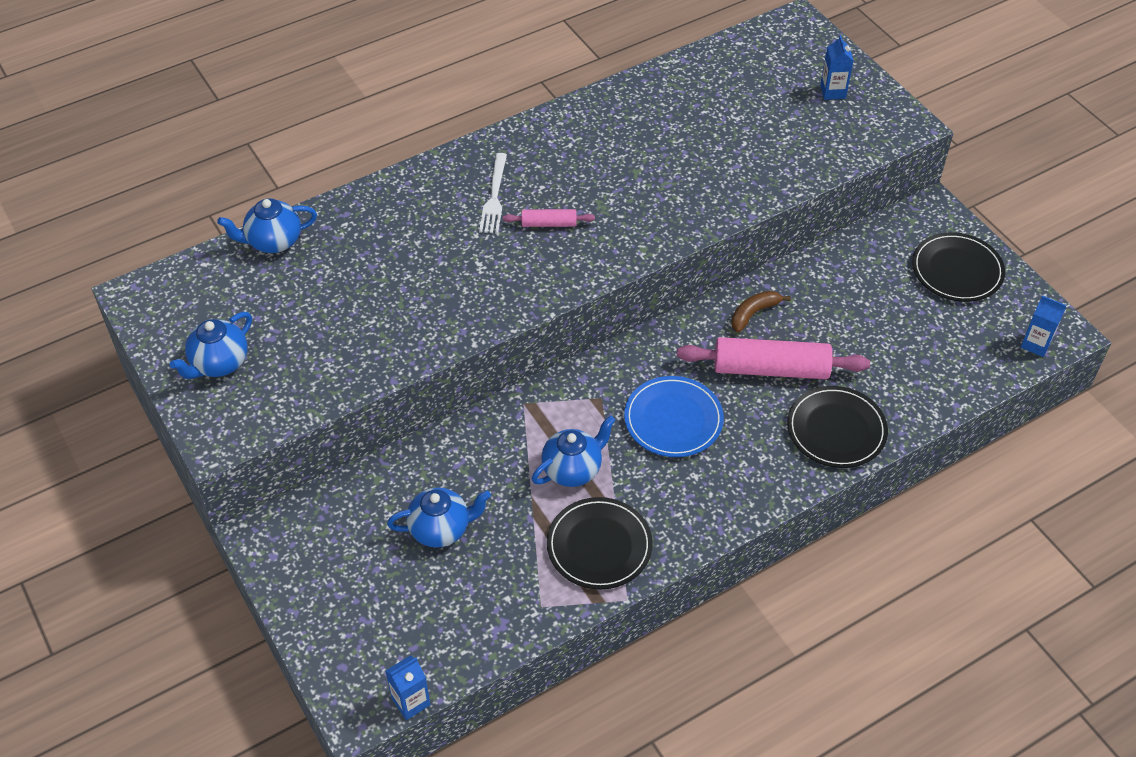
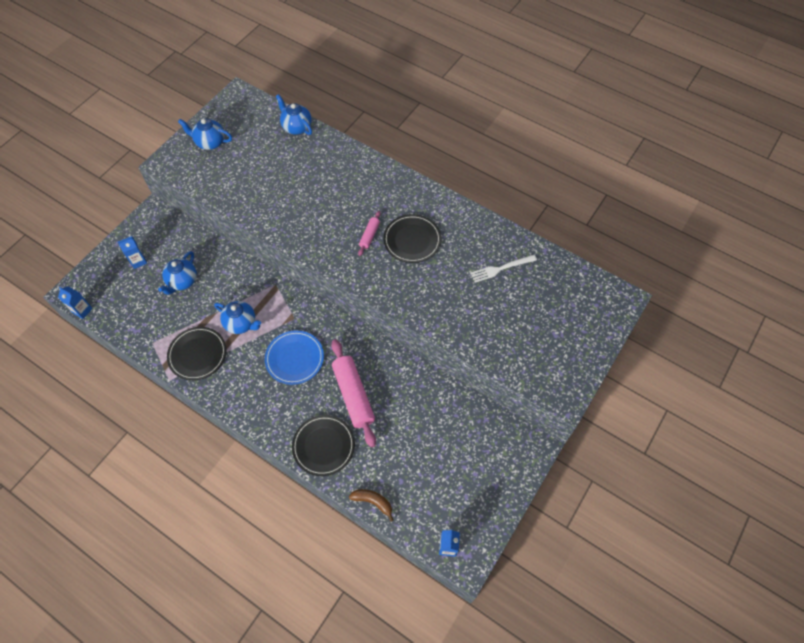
camera: 65 degrees right, 10 degrees up
blue teapot [387,487,491,548] -> blue teapot turned 60 degrees clockwise [158,251,197,295]
white fork [479,153,507,234] -> white fork moved to [470,255,537,283]
pink rolling pin [503,209,595,227] -> pink rolling pin turned 45 degrees clockwise [358,211,380,256]
brown banana [731,291,791,333] -> brown banana moved to [349,489,394,522]
blue carton [820,35,854,100] -> blue carton moved to [118,236,147,269]
black plate [912,232,1005,302] -> black plate moved to [383,214,441,263]

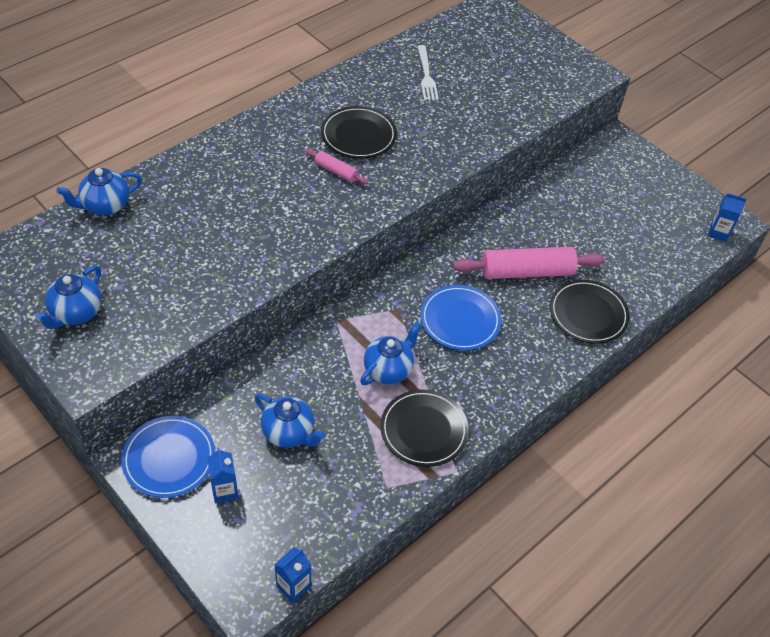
camera: 80 degrees left, 10 degrees down
brown banana [349,489,394,522] -> none
none -> blue plate [121,416,215,498]

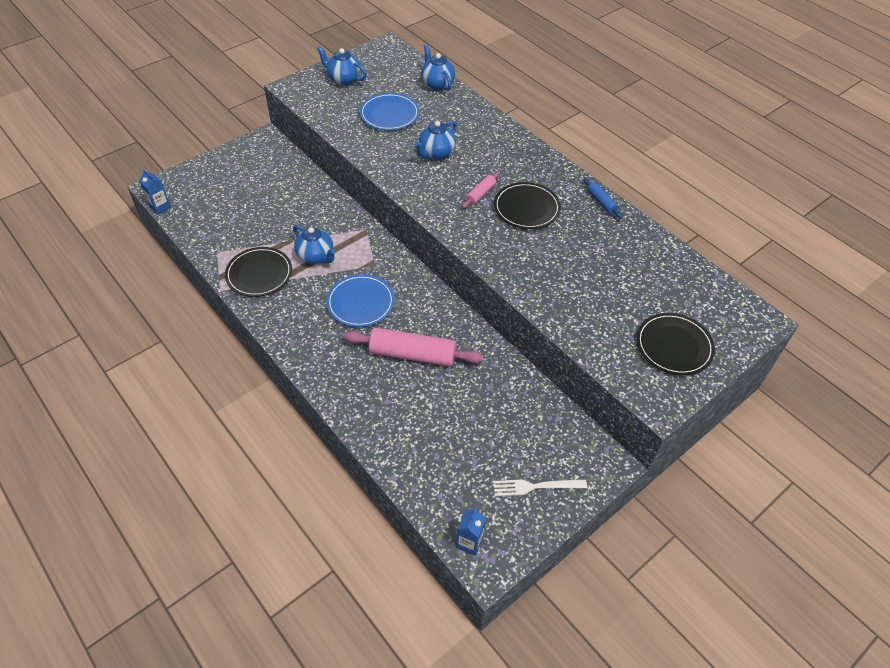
camera: 95 degrees right, 0 degrees up
blue plate [121,416,215,498] -> blue plate moved to [360,93,420,130]
blue carton [207,448,239,503] -> none
blue teapot [255,394,325,448] -> blue teapot moved to [414,121,457,159]
white fork [417,45,439,100] -> white fork moved to [493,479,587,496]
pink rolling pin [453,247,605,279] -> pink rolling pin turned 75 degrees counterclockwise [343,327,483,367]
black plate [550,280,630,344] -> black plate moved to [636,313,715,375]
none -> blue rolling pin [584,178,623,219]

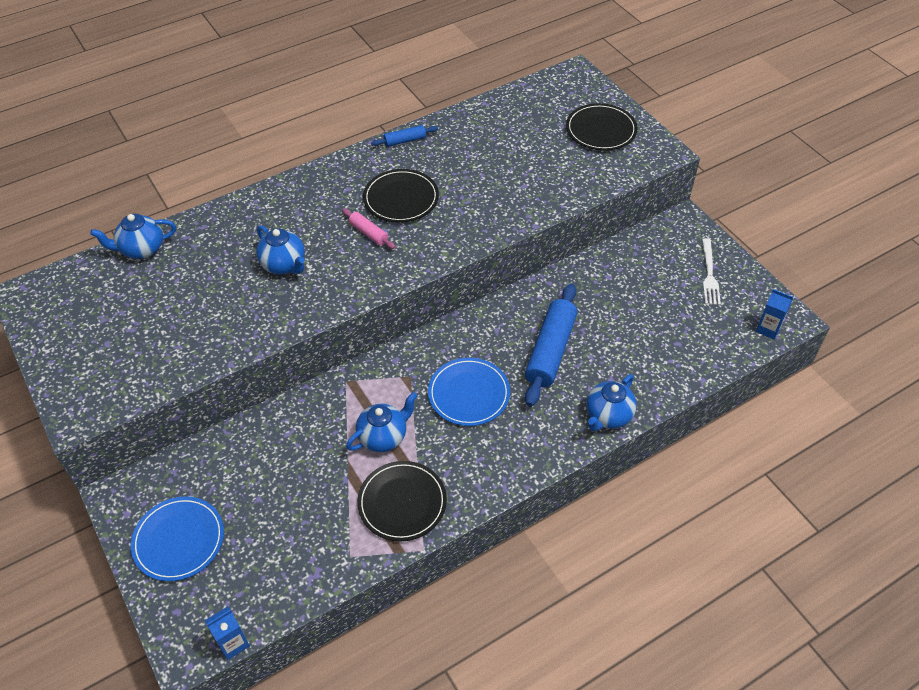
camera: 80 degrees left, 0 degrees up
blue teapot [317,46,367,86] -> blue teapot moved to [586,374,637,431]
pink rolling pin [343,327,483,367] -> blue rolling pin [525,284,577,407]
blue plate [360,93,420,130] -> blue plate moved to [131,497,224,581]

